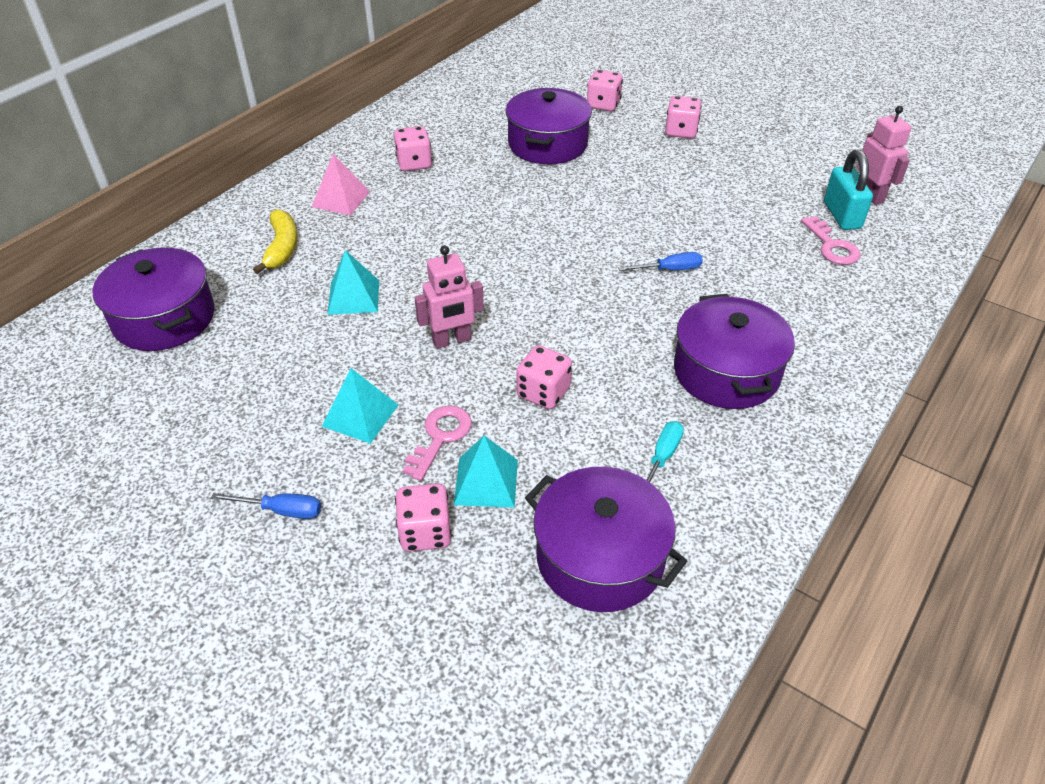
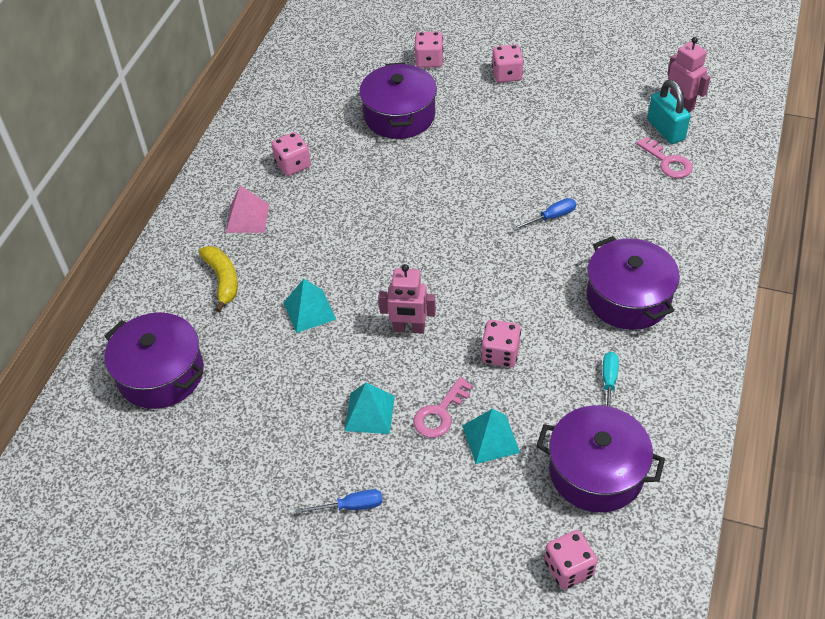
camera: 15 degrees left, 5 degrees up
pink dice [395,483,452,552] -> pink dice moved to [544,530,597,589]
pink key [403,405,472,481] -> pink key turned 150 degrees counterclockwise [413,377,473,438]
pink robot [414,246,484,349] -> pink robot turned 45 degrees clockwise [378,264,436,334]

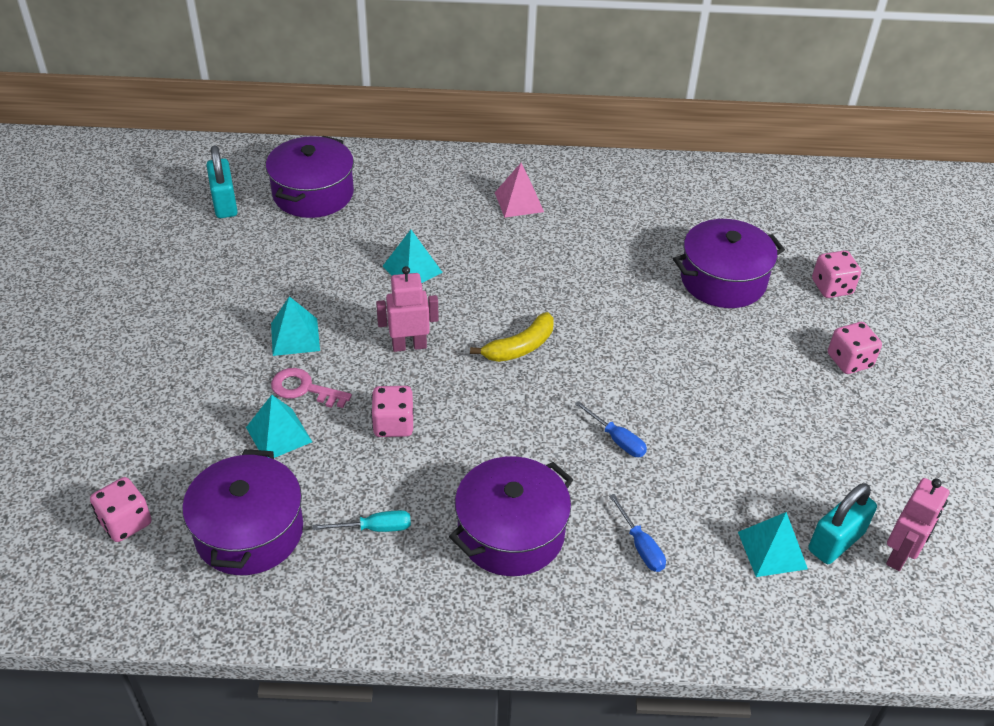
camera: 70 degrees right, 5 degrees down
yellow banana [199,246,238,312] -> yellow banana moved to [470,312,554,362]
pink dice [271,132,311,176] -> none
blue screwdriver [296,489,383,514] -> blue screwdriver moved to [609,494,666,572]
pink robot [378,264,436,334] -> pink robot turned 90 degrees clockwise [376,266,439,352]
pink key [636,137,693,178] -> turquoise pyramid [738,512,808,577]
none -> turquoise padlock [207,146,238,218]

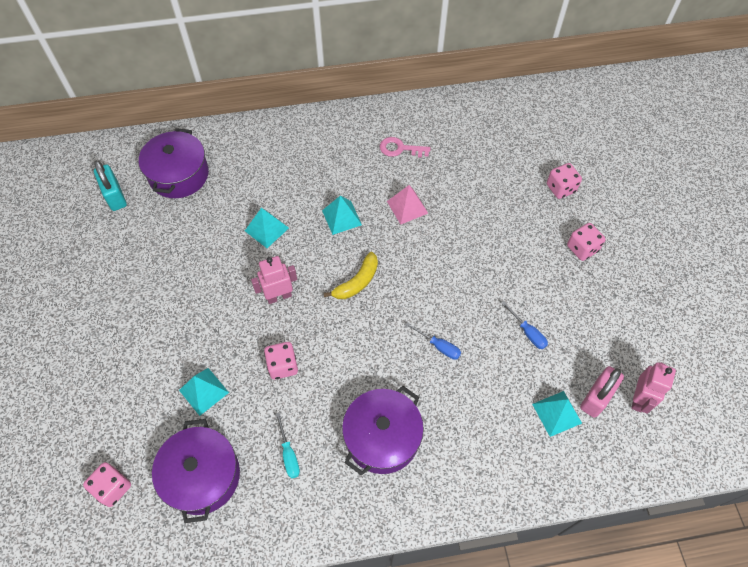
camera: 10 degrees left, 15 degrees up
turquoise pyramid [271,296,320,356] -> turquoise pyramid moved to [322,196,362,235]
pink key [271,368,352,408] -> pink key moved to [380,137,431,158]
turquoise screwdriver [313,510,411,532] -> turquoise screwdriver turned 90 degrees clockwise [276,413,300,478]
pink pyramid [495,163,544,218] -> pink pyramid moved to [387,185,428,224]
blue screwdriver [609,494,666,572] -> blue screwdriver moved to [502,301,548,349]
purple pot [673,219,785,308] -> none
turquoise padlock [808,483,877,564] -> pink padlock [580,366,624,418]

